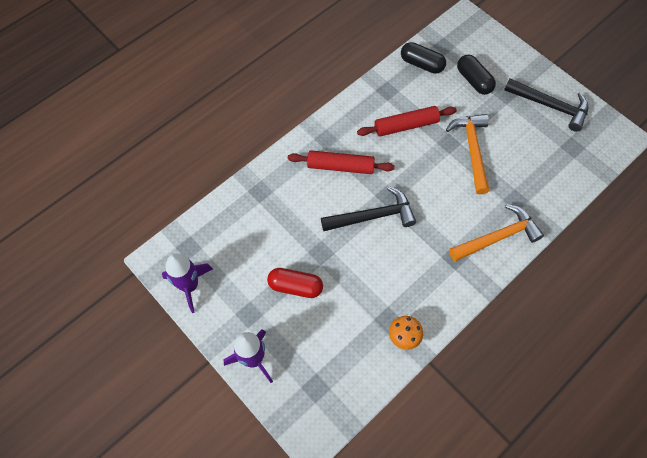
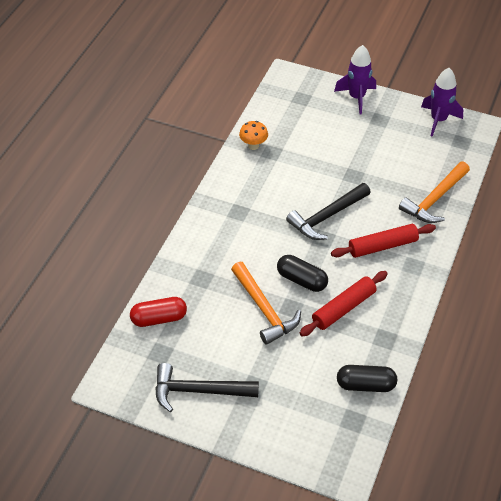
camera: 155 degrees right, 15 degrees down
red capsule [267,268,323,298] -> red capsule moved to [130,297,187,327]
orange hammer [449,204,544,261] -> orange hammer moved to [399,162,470,223]
black capsule [457,55,496,95] -> black capsule moved to [277,255,328,292]

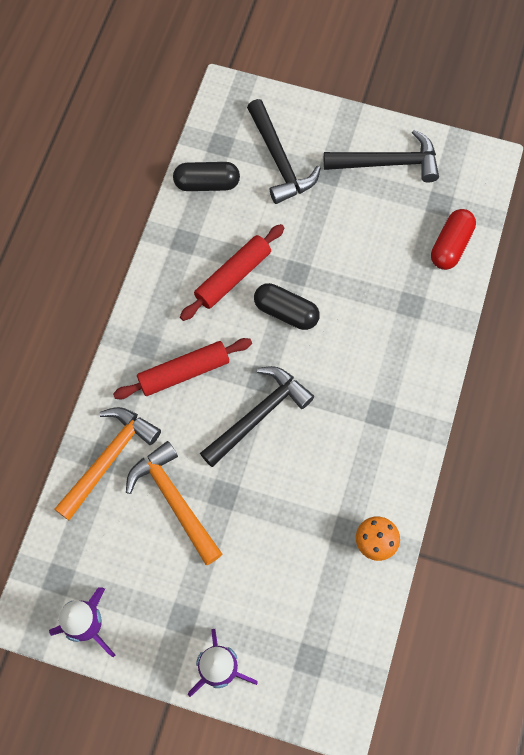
camera: 175 degrees right, 20 degrees up
red capsule [130,297,187,327] -> red capsule turned 45 degrees counterclockwise [431,209,476,270]
orange hammer [231,262,301,345] -> orange hammer moved to [126,441,222,565]
none -> black hammer [247,99,321,204]

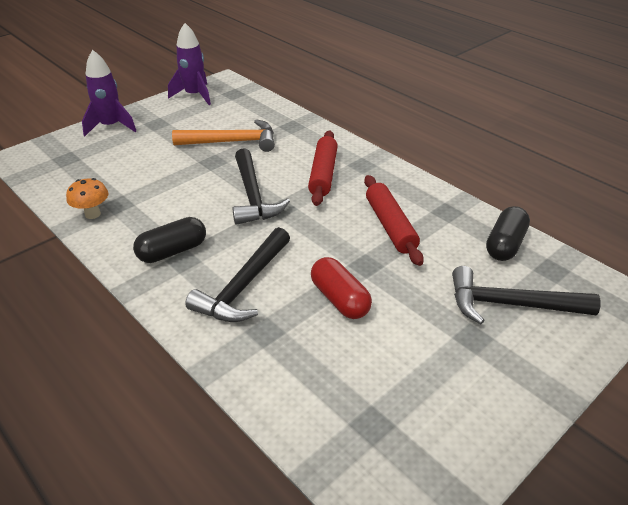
camera: 120 degrees right, 30 degrees down
orange hammer [54,407,161,520] -> none
black capsule [254,283,320,330] -> black capsule moved to [133,217,206,263]
black hammer [324,129,439,182] -> black hammer moved to [185,227,290,322]
red capsule [431,209,476,270] -> red capsule moved to [311,257,372,319]

